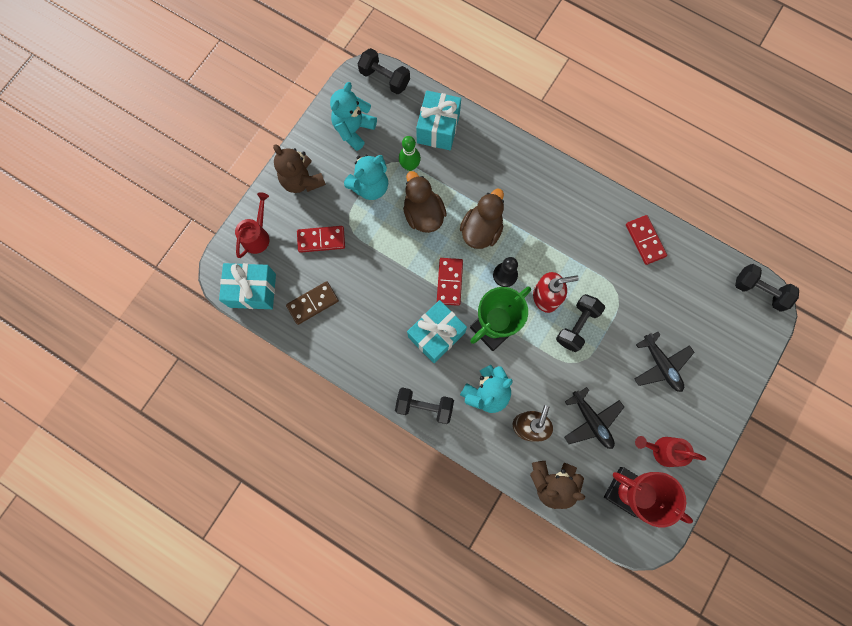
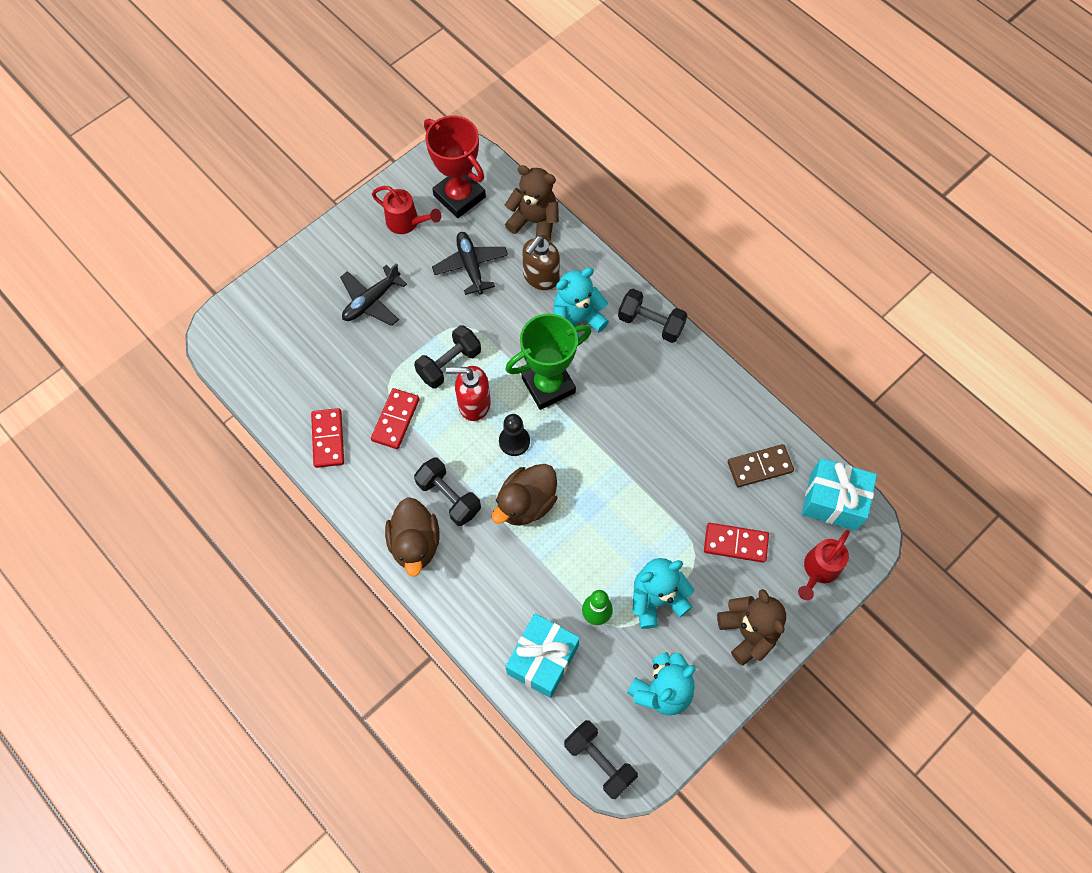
camera: 165 degrees left, 10 degrees down
brown duck [403,171,447,233] -> brown duck moved to [385,497,440,577]
turquoise gift [407,300,467,363] -> none
red domino [437,258,463,306] -> red domino moved to [371,388,420,449]
black plane [634,332,694,392] -> black plane turned 120 degrees counterclockwise [340,263,407,326]
black dumbbell [735,264,799,312] -> black dumbbell moved to [414,457,481,526]

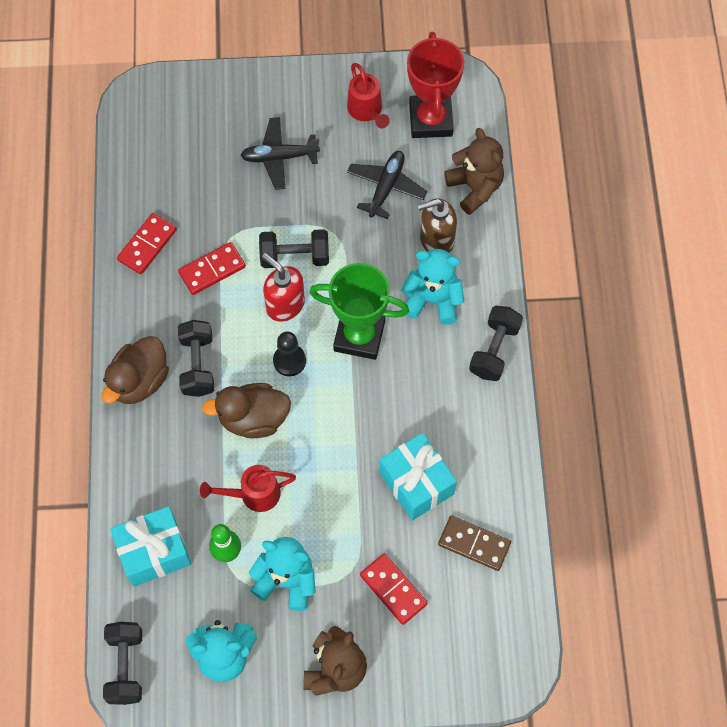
camera: 40 degrees right, 0 degrees up
black dumbbell [618,289,688,343] -> black dumbbell turned 45 degrees clockwise [469,306,523,381]
red watering can [798,530,850,600] -> red watering can moved to [200,465,296,512]
turquoise gift [802,458,877,531] -> turquoise gift moved to [379,433,457,521]

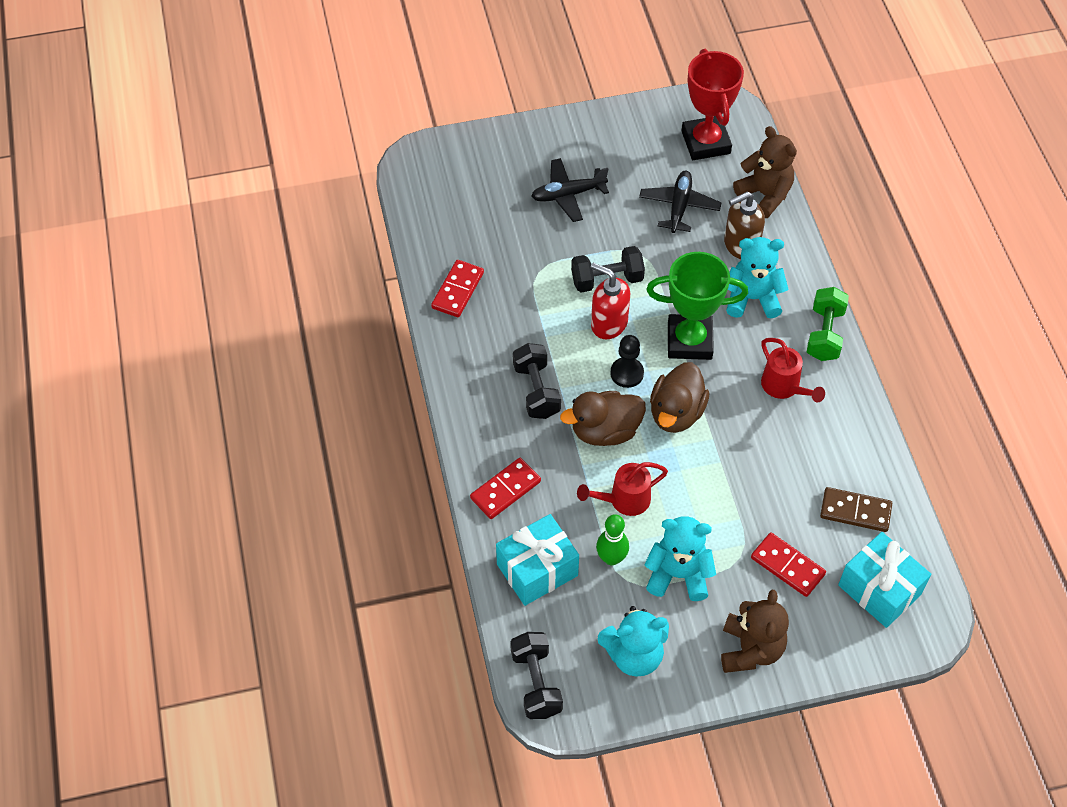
camera: 10 degrees left, 10 degrees down
brown duck [102,336,169,404] -> brown duck moved to [650,362,709,433]
red domino [178,242,246,295] -> red domino moved to [470,458,541,519]
red watering can [347,63,390,128] -> red watering can moved to [761,338,825,402]
turquoise gift [379,433,457,521] -> turquoise gift moved to [838,532,931,628]
black dumbbell [469,306,523,381] -> green dumbbell [807,287,849,361]

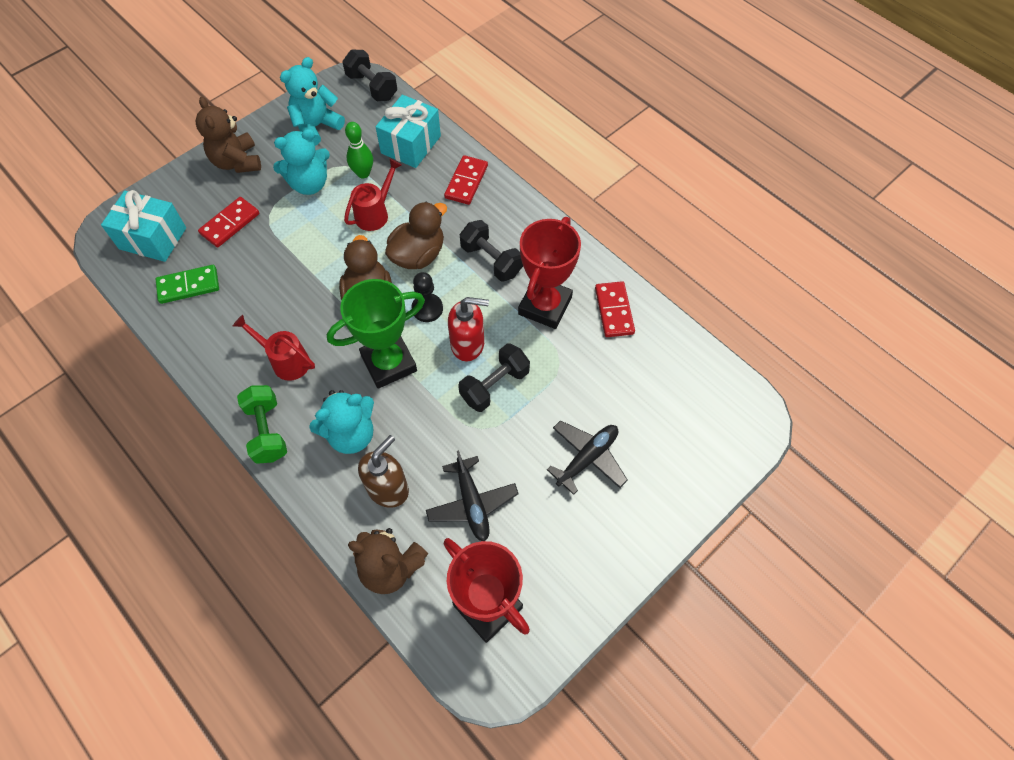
camera: 150 degrees right, 5 degrees up
red domino [751,533,826,597] -> red domino turned 60 degrees counterclockwise [198,197,259,248]
brown domino [820,487,892,532] -> green domino [156,265,219,304]
none -> red trophy [518,217,581,329]

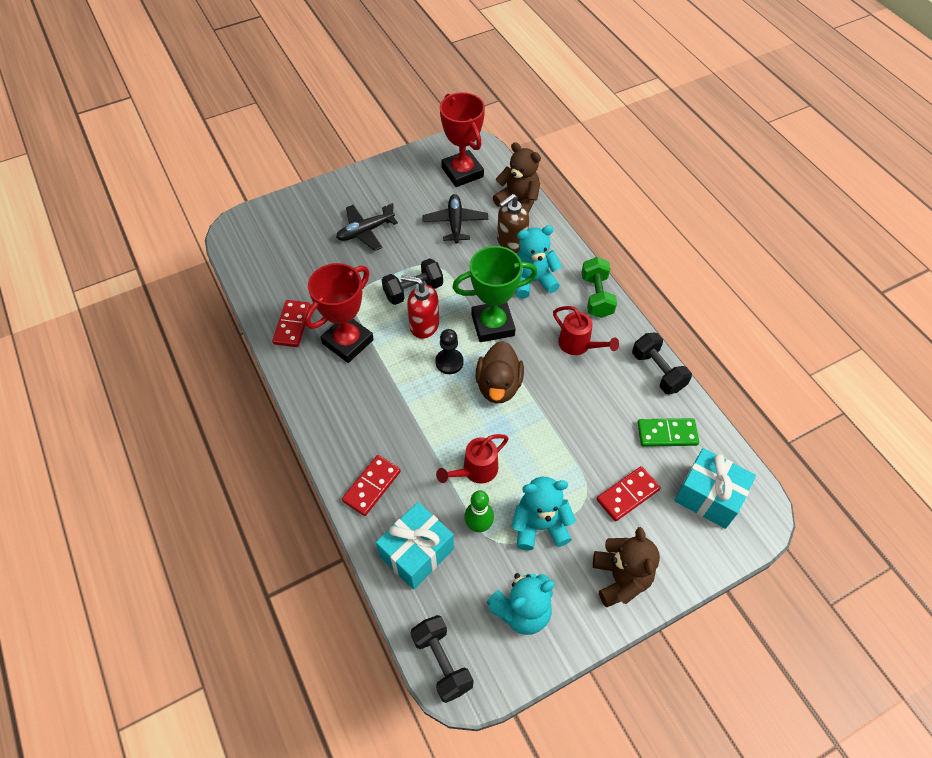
camera: 165 degrees left, 5 degrees down
brown duck [385,202,447,269] -> none
black dumbbell [460,220,523,282] -> black dumbbell moved to [632,333,692,394]

